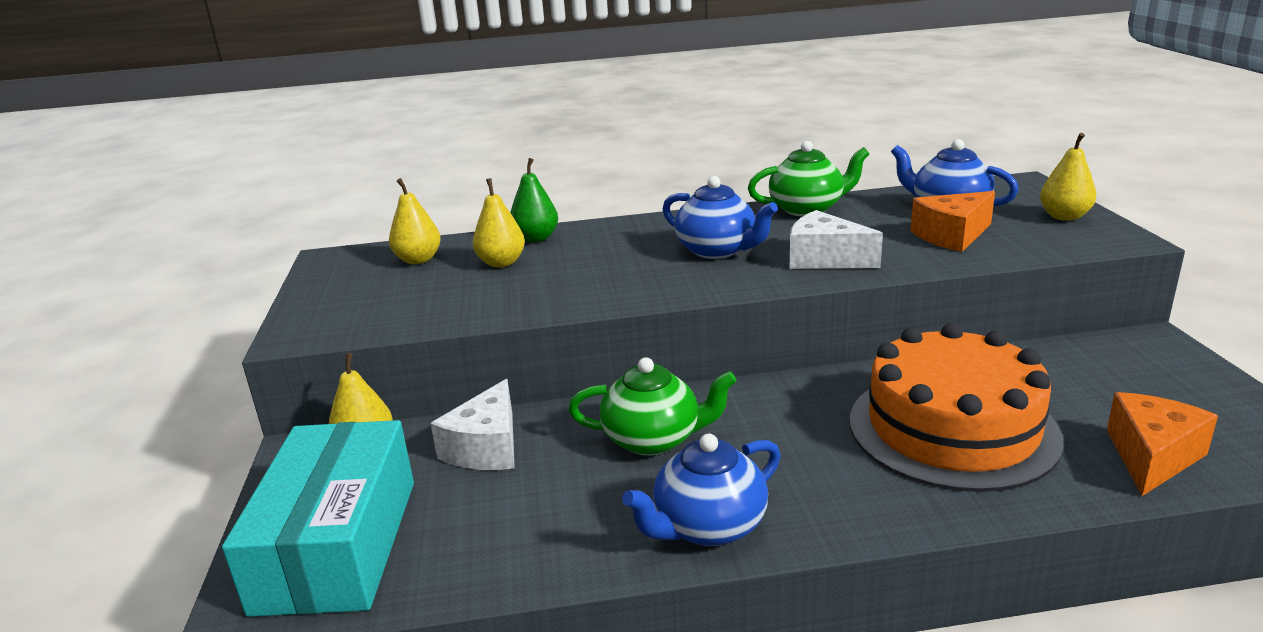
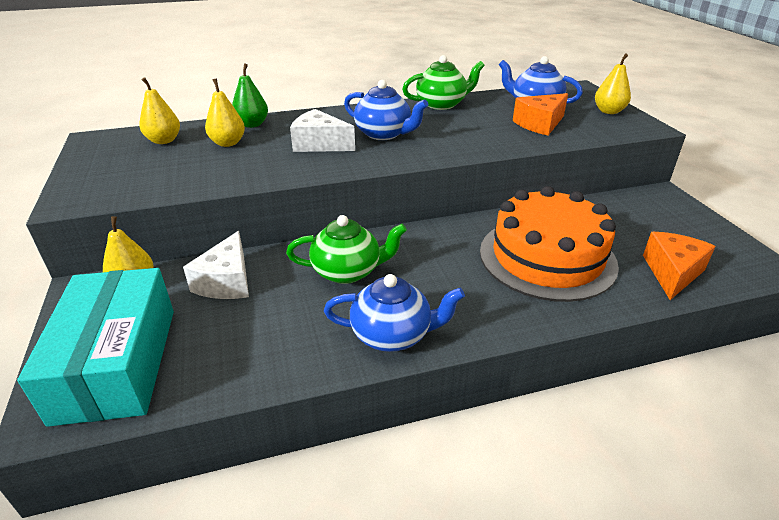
camera: 10 degrees left, 10 degrees up
blue teapot [622,433,781,546] -> blue teapot turned 135 degrees counterclockwise [324,274,465,352]
white cheese [790,210,883,269] -> white cheese moved to [290,109,355,152]

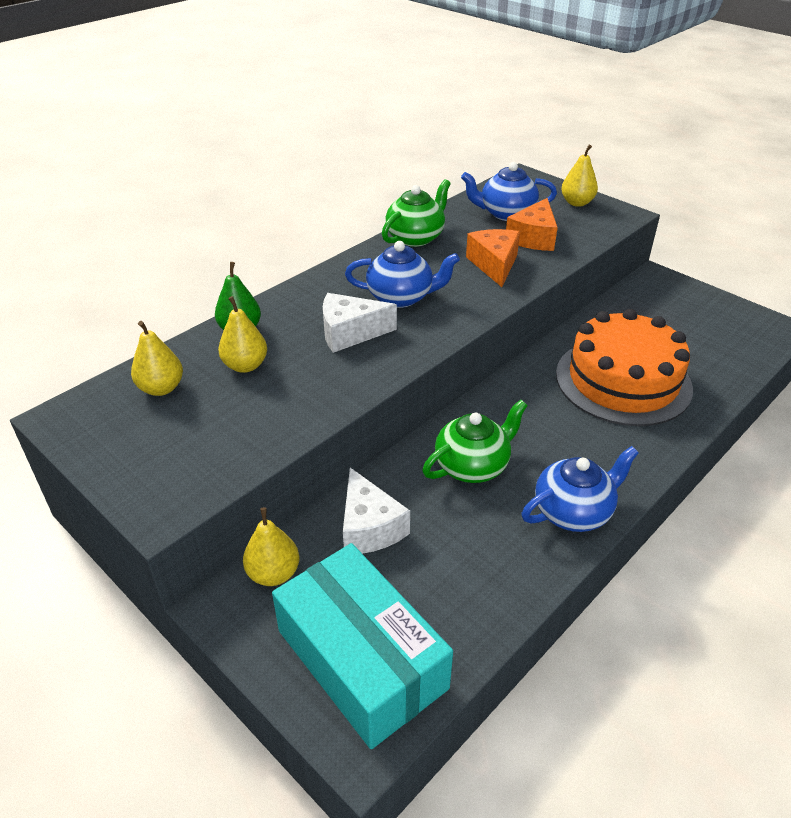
camera: 30 degrees left, 5 degrees up
orange cheese [643,232,716,300] -> orange cheese moved to [466,229,520,287]

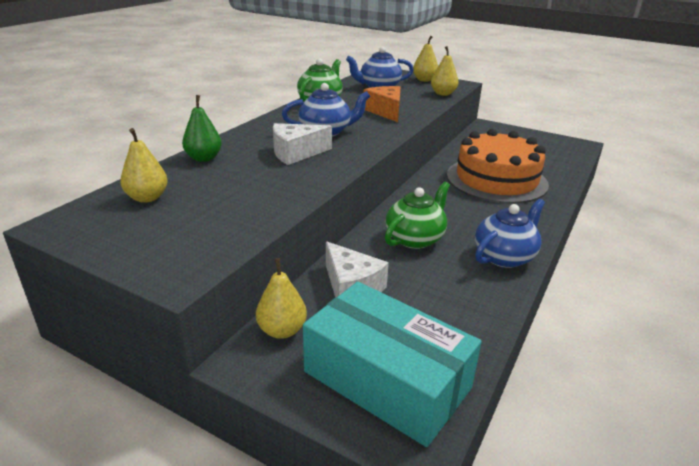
camera: 15 degrees left, 10 degrees down
yellow pear [218,296,267,373] -> yellow pear moved to [431,46,459,96]
orange cheese [506,198,558,251] -> none

